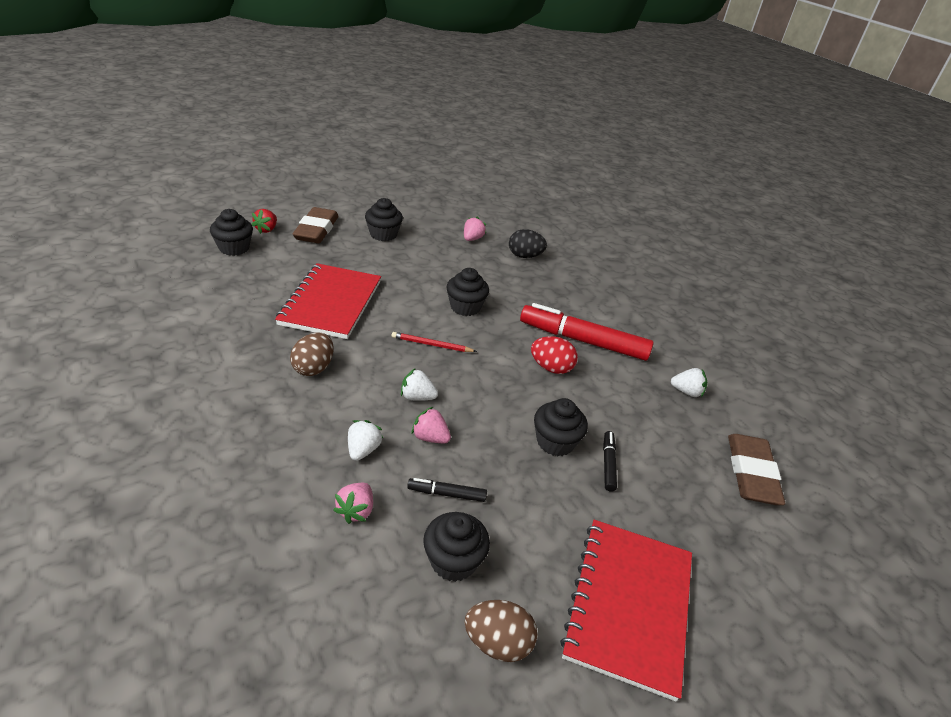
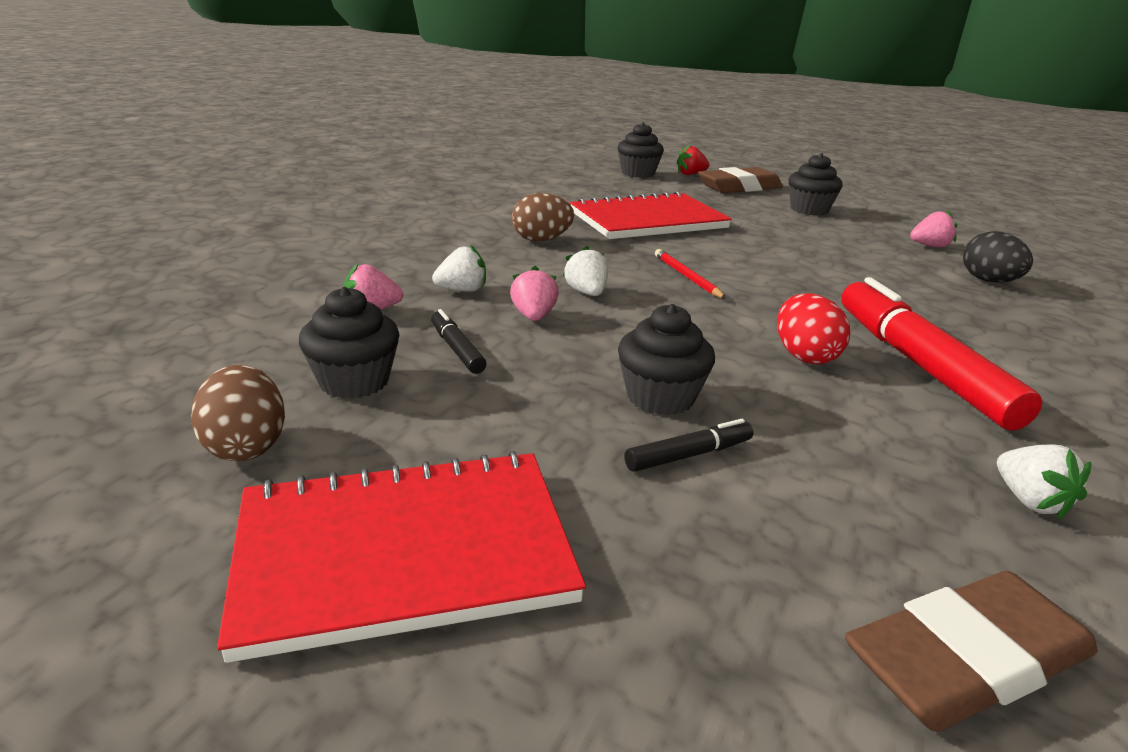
camera: 60 degrees right, 10 degrees down
black cupcake [446,268,489,316] -> none

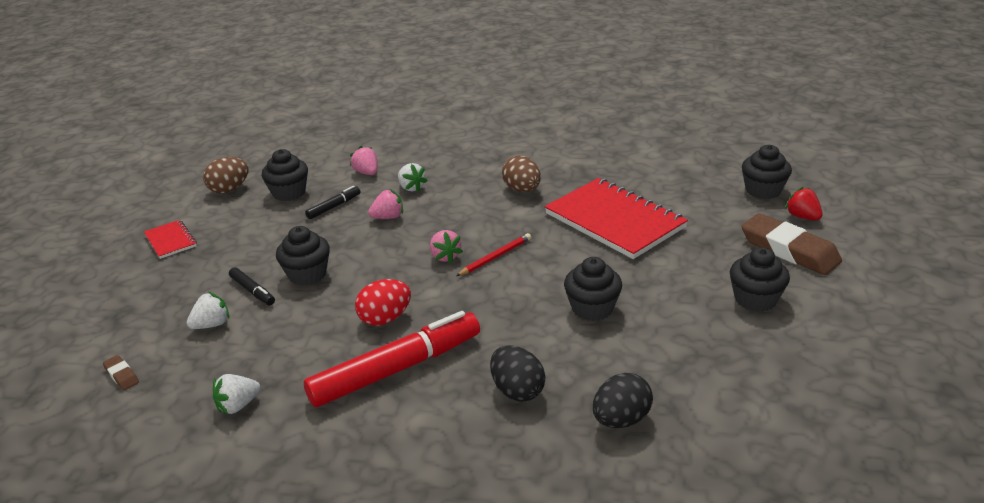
camera: 75 degrees right, 5 degrees up
red notebook [217,451,586,663] -> red notebook [144,220,197,259], size x0.46
white strawberry [563,246,608,296] -> white strawberry moved to [187,292,229,329]
brown eraser [845,571,1098,732] -> brown eraser [103,355,139,390], size x0.43
pink strawberry [910,210,957,248] -> pink strawberry moved to [430,230,463,263]
none -> black egg [490,345,545,402]
none -> black cupcake [564,257,622,321]

